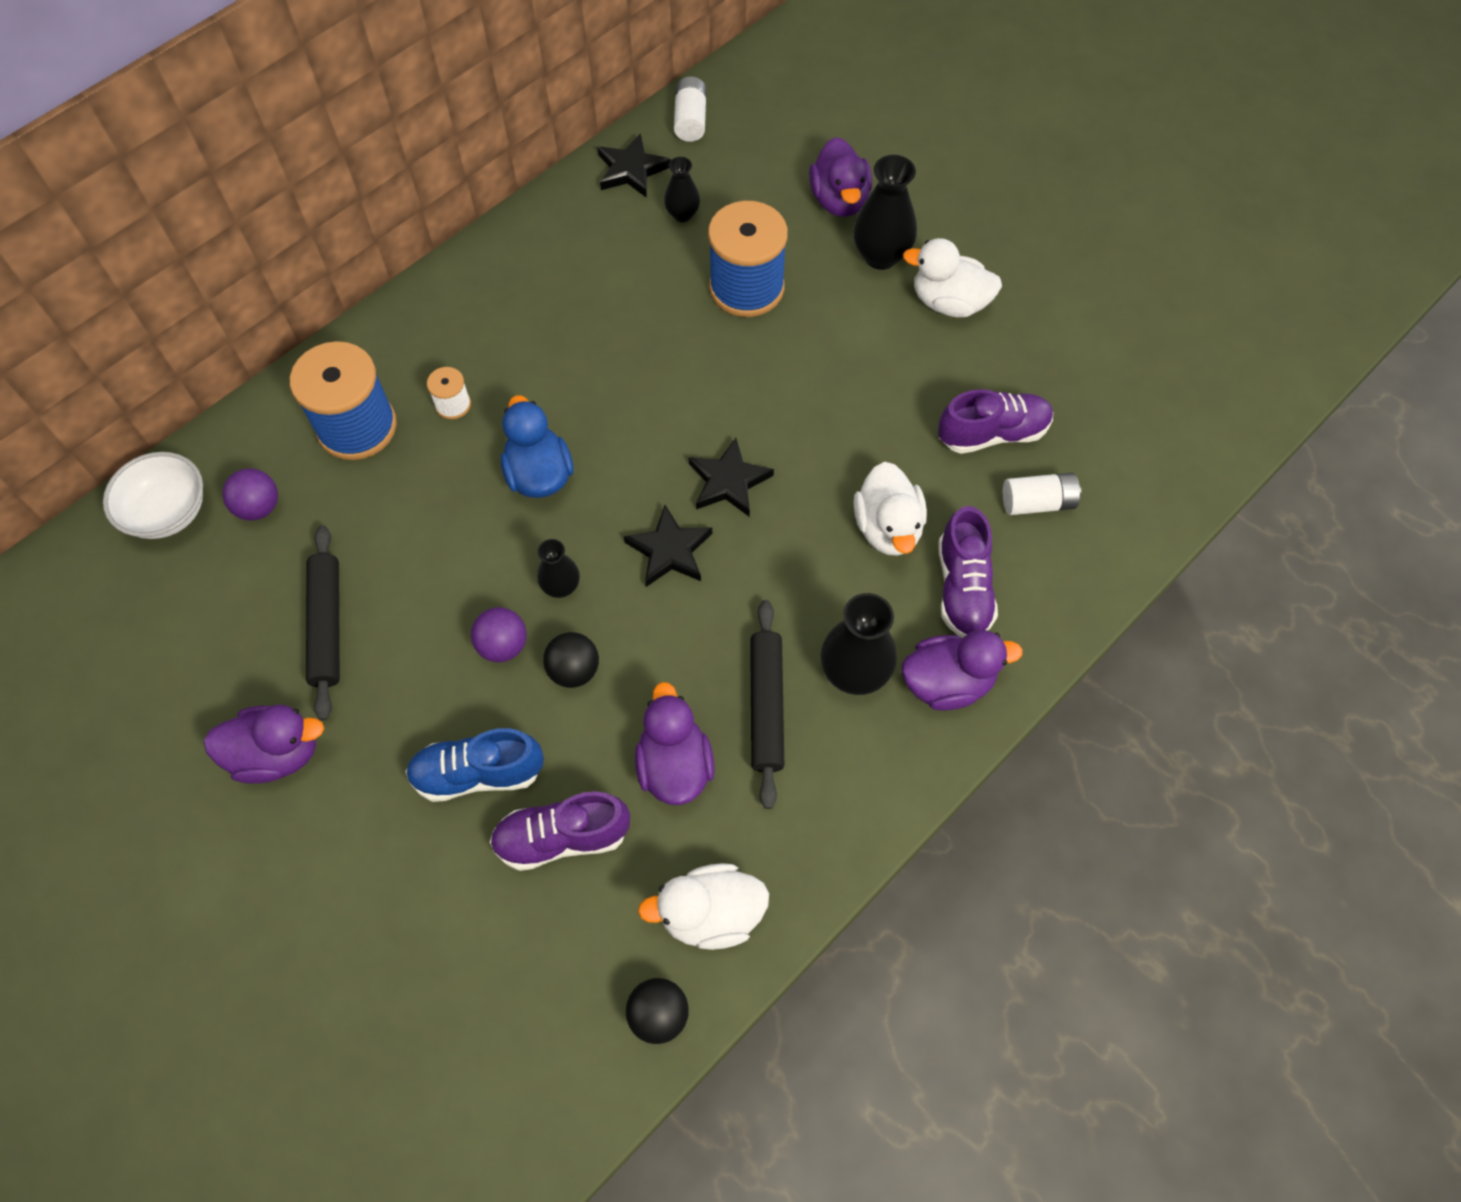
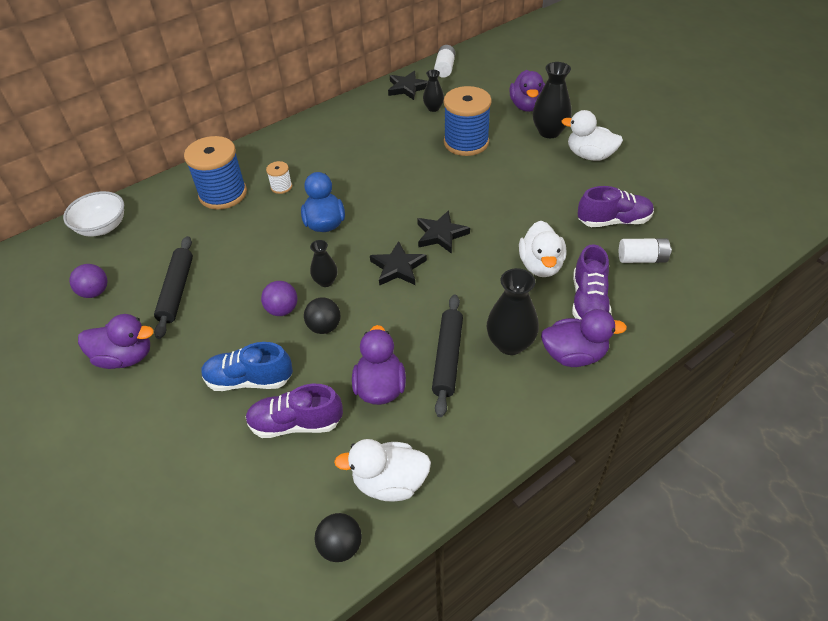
camera: 10 degrees right, 15 degrees down
purple ball [222,468,278,521] -> purple ball moved to [69,264,108,298]

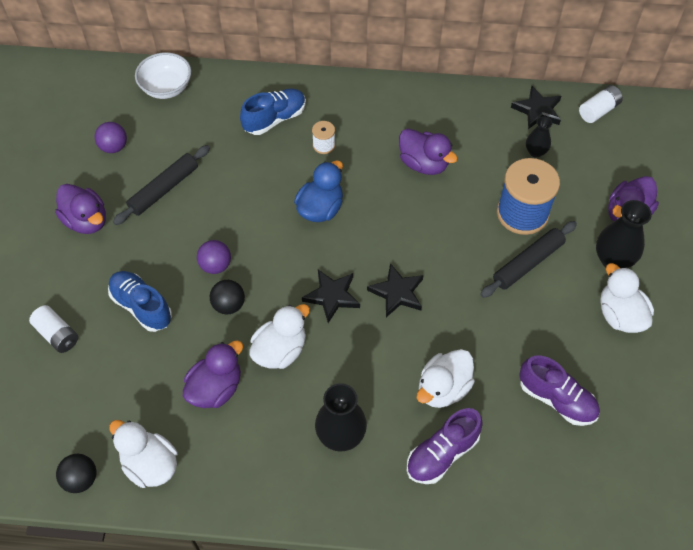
camera: 40 degrees right, 10 degrees up
blue spool [184,136,247,209] -> blue shoe [240,89,306,135]
purple shoe [246,384,343,438] -> none
black vase [310,240,338,287] -> none
black rolling pin [432,295,463,417] -> black rolling pin moved to [480,221,577,298]
purple duck [541,309,627,367] -> purple duck moved to [399,128,458,175]
white battery [619,238,672,263] -> white battery moved to [29,305,78,353]
none -> white duck [249,304,310,369]

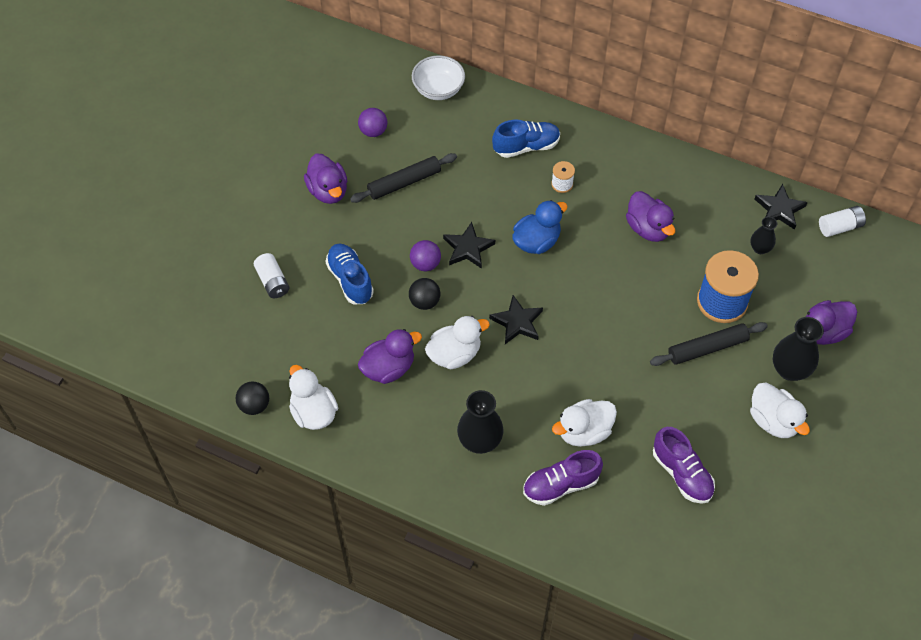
camera: 20 degrees right, 0 degrees up
black star [367,263,424,317] -> black star moved to [443,222,495,269]
white duck [600,263,654,333] -> white duck turned 150 degrees clockwise [750,382,810,438]

